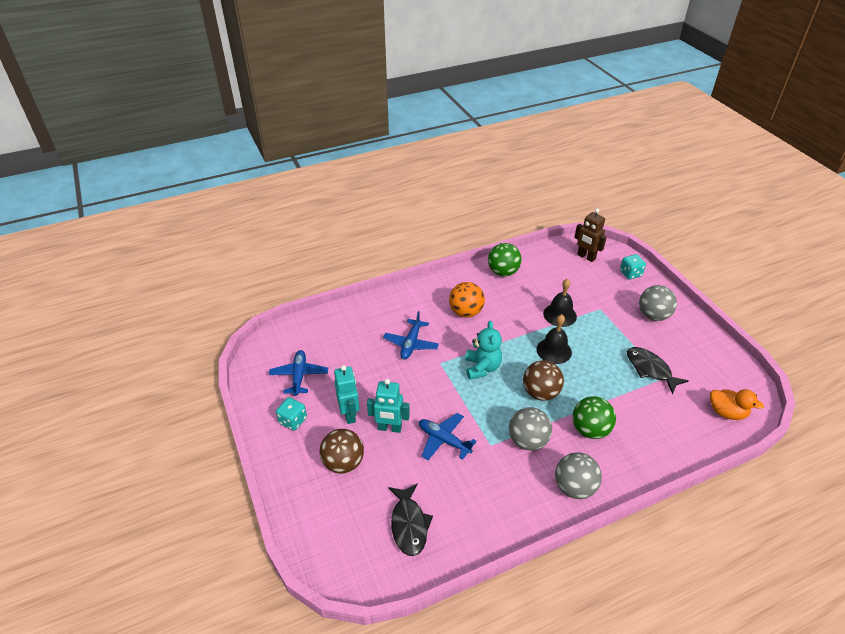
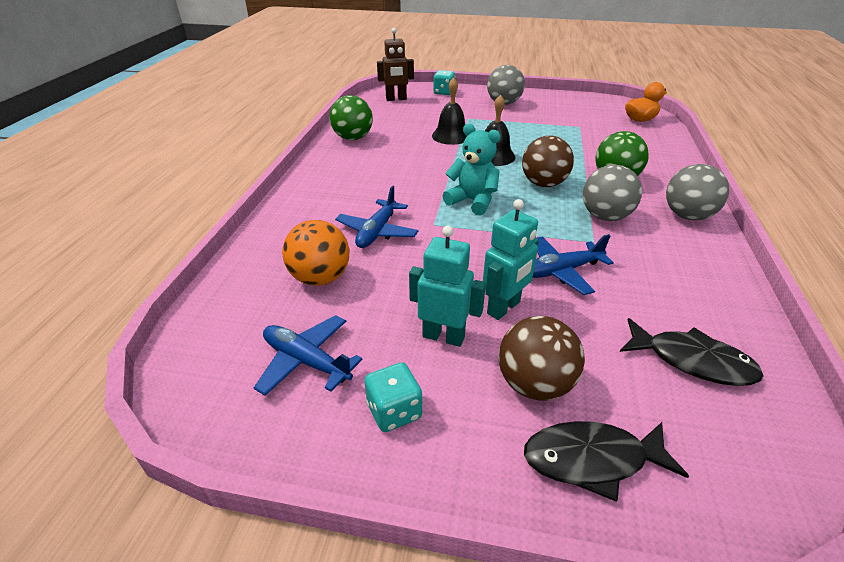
camera: 55 degrees left, 5 degrees down
blue plane [383,311,439,359] -> blue plane turned 60 degrees clockwise [335,185,418,248]
orange ball [449,282,485,317] -> orange ball moved to [282,220,350,286]
black fish [627,347,689,394] -> black fish moved to [524,421,689,502]

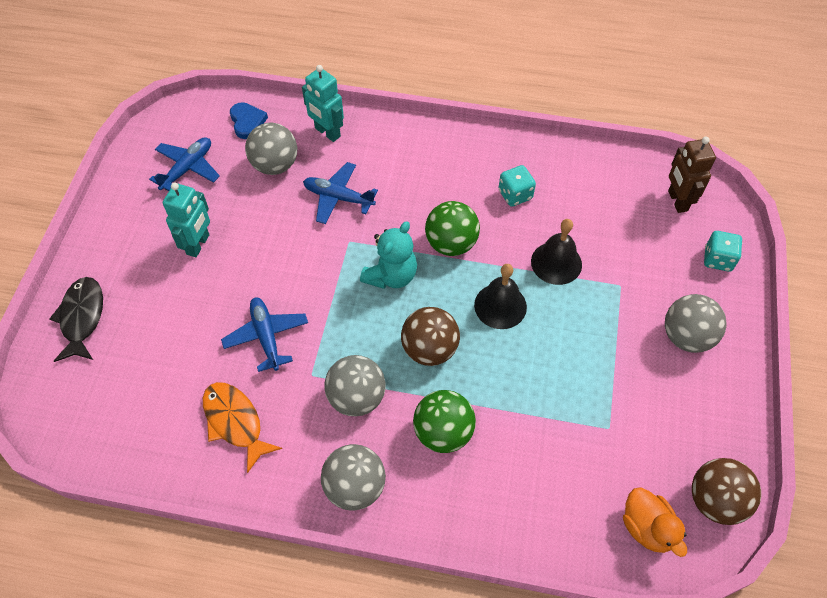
camera: 90 degrees right, 20 degrees up
orange ball [282,220,350,286] -> grey ball [245,122,297,175]
green ball [330,95,373,140] -> green ball moved to [425,201,480,256]
turquoise dice [364,362,422,432] -> turquoise dice moved to [498,165,536,207]
turquoise robot [483,199,539,320] -> turquoise robot moved to [302,65,344,142]
brown ball [499,316,585,401] -> brown ball moved to [692,458,761,525]
black fish [620,318,764,386] -> none
none -> orange fish [203,382,282,473]
none -> blue heart [230,102,268,139]

